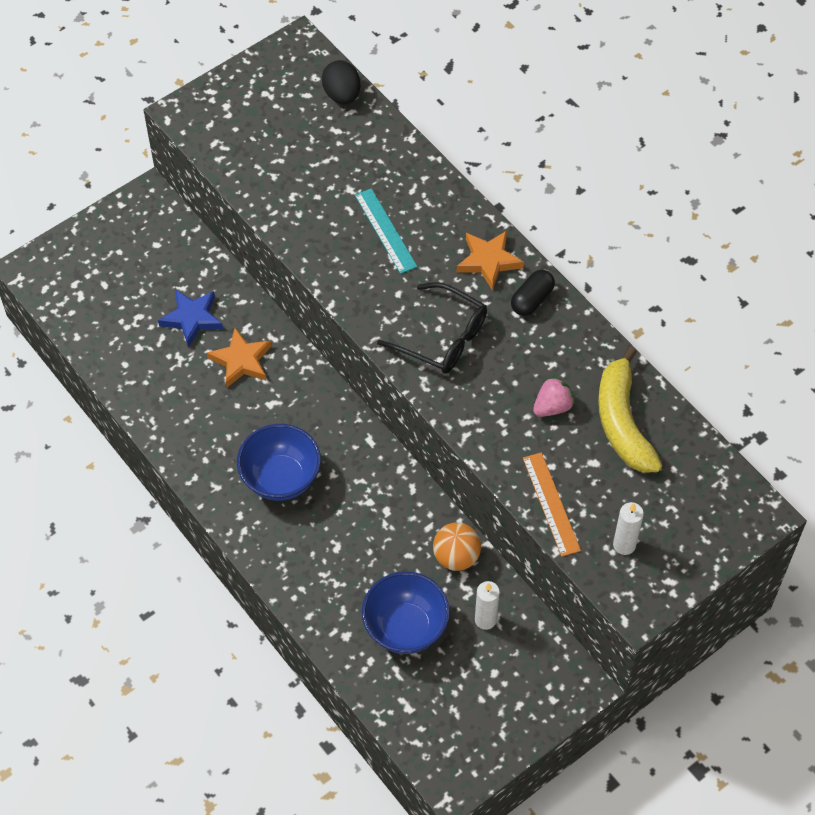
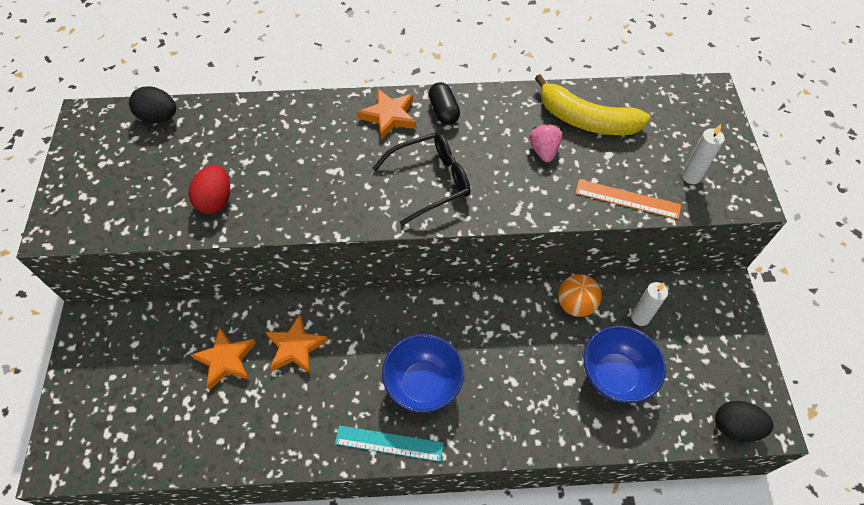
camera: 55 degrees left, 0 degrees up
blue star [158,290,223,347] -> orange star [191,327,256,390]
turquoise ruler [355,188,417,274] -> turquoise ruler moved to [335,425,444,462]
none -> red egg [188,165,230,214]
none -> black egg [715,401,774,442]

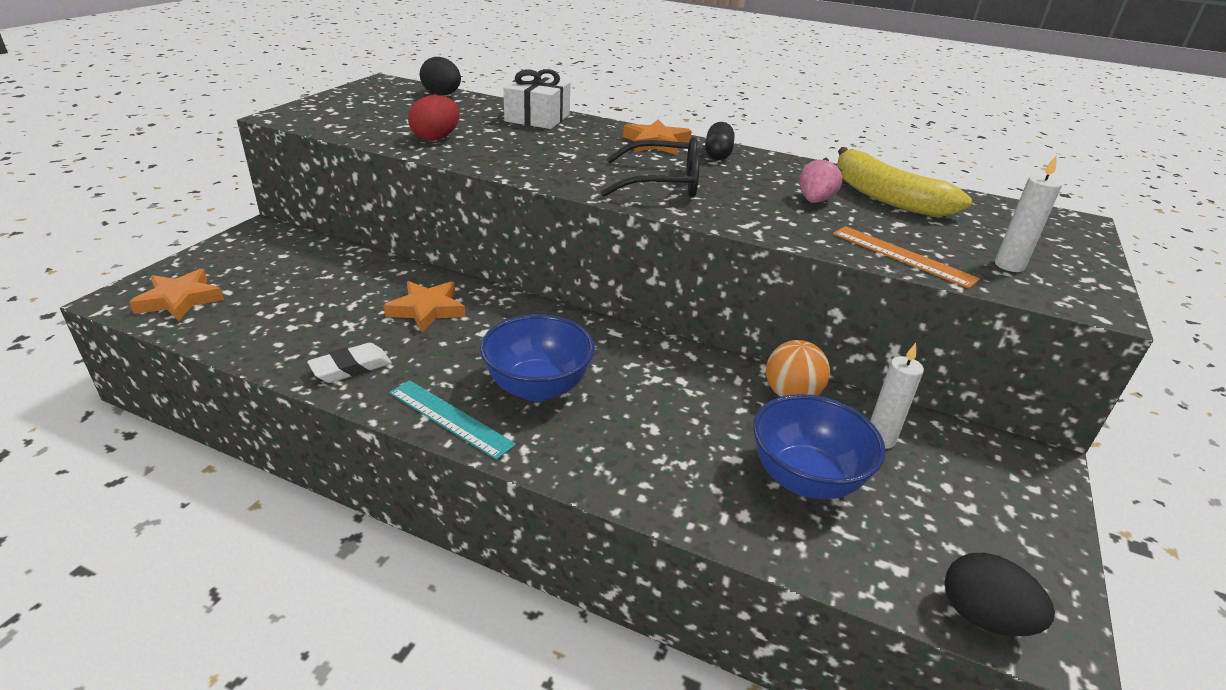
camera: 25 degrees right, 25 degrees down
orange star [191,327,256,390] -> orange star moved to [129,269,224,321]
none -> white eraser [307,343,392,383]
none -> white gift [503,69,570,129]

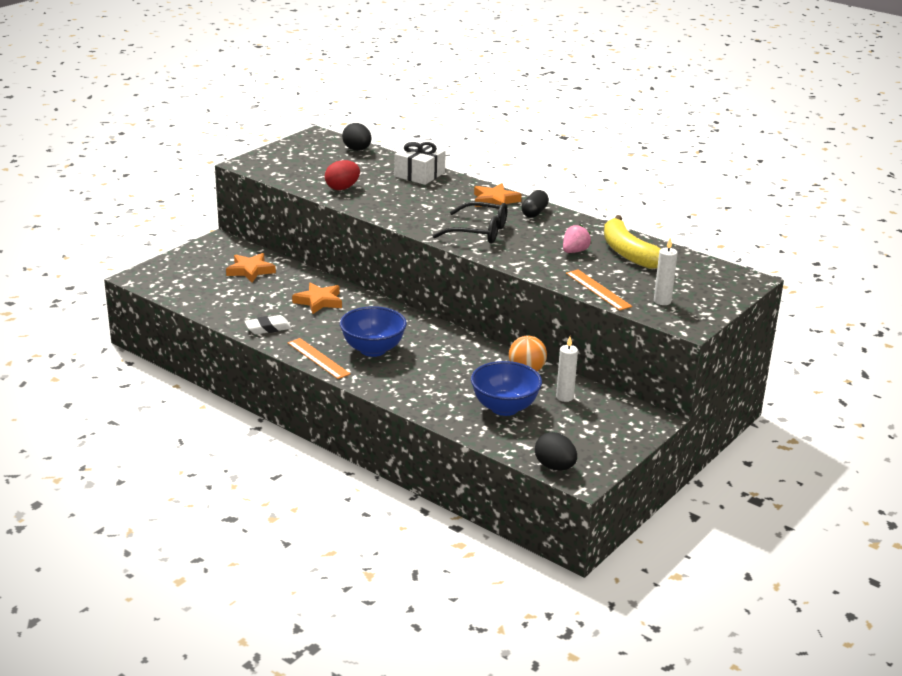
camera: 15 degrees right, 5 degrees down
orange star [129,269,224,321] -> orange star moved to [226,253,276,282]
turquoise ruler [389,380,516,460] -> orange ruler [288,338,351,379]

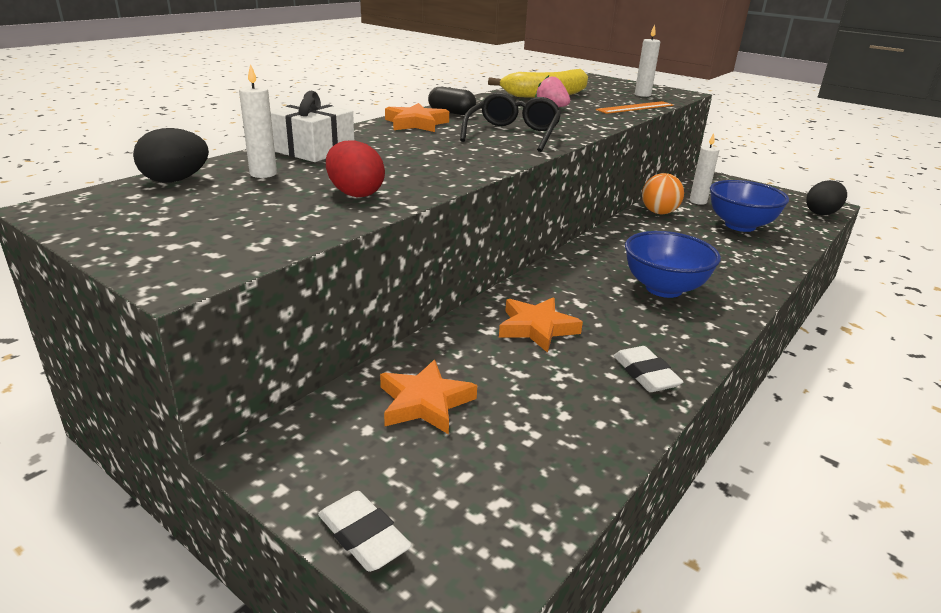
camera: 90 degrees left, 0 degrees up
orange ruler [288,338,351,379] -> none
none -> white candle [239,64,277,178]
none -> white eraser [318,491,412,572]

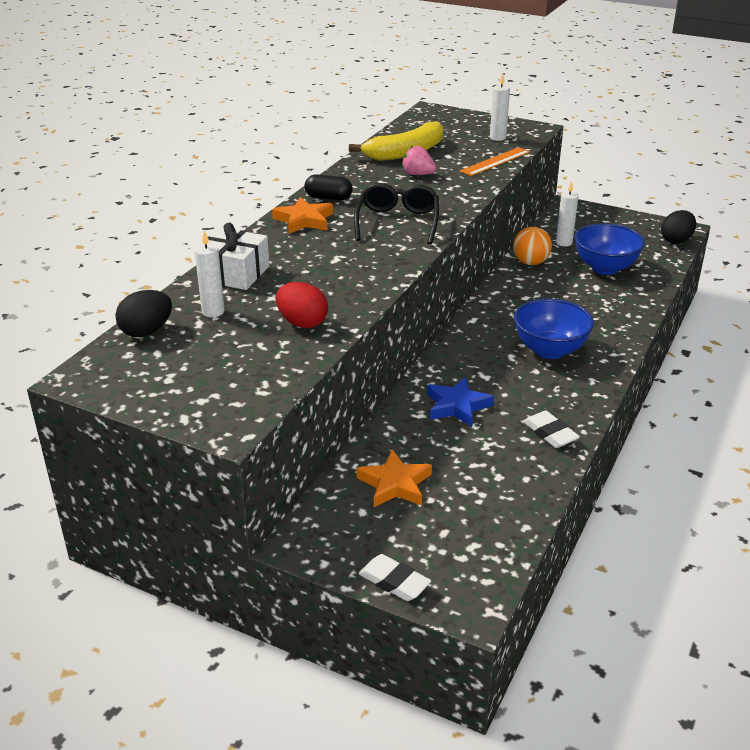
camera: 10 degrees left, 5 degrees up
orange star [499,297,583,353] -> blue star [427,377,494,427]

